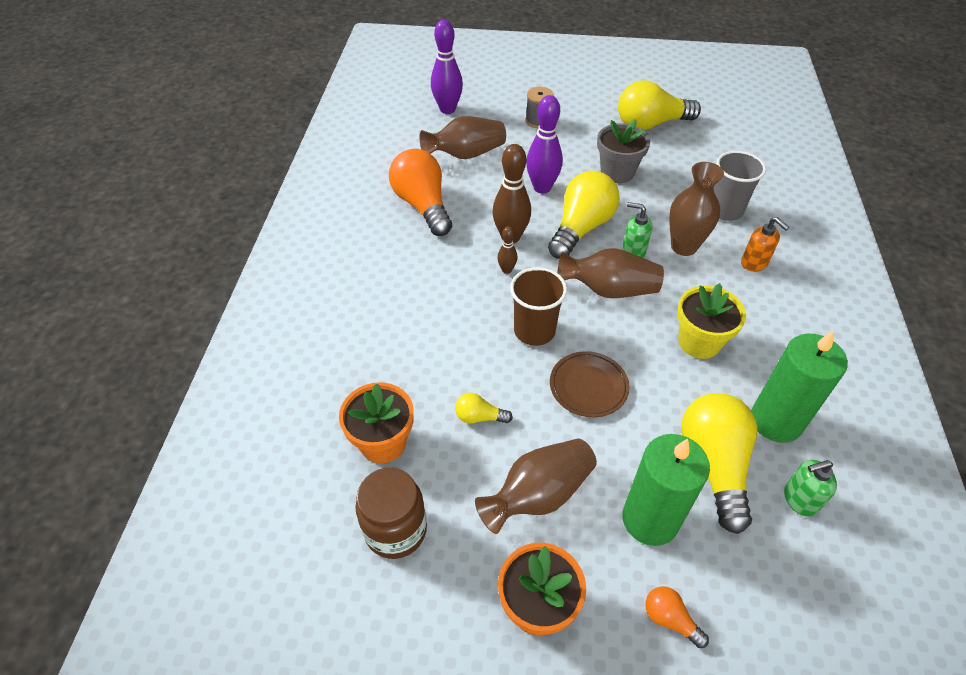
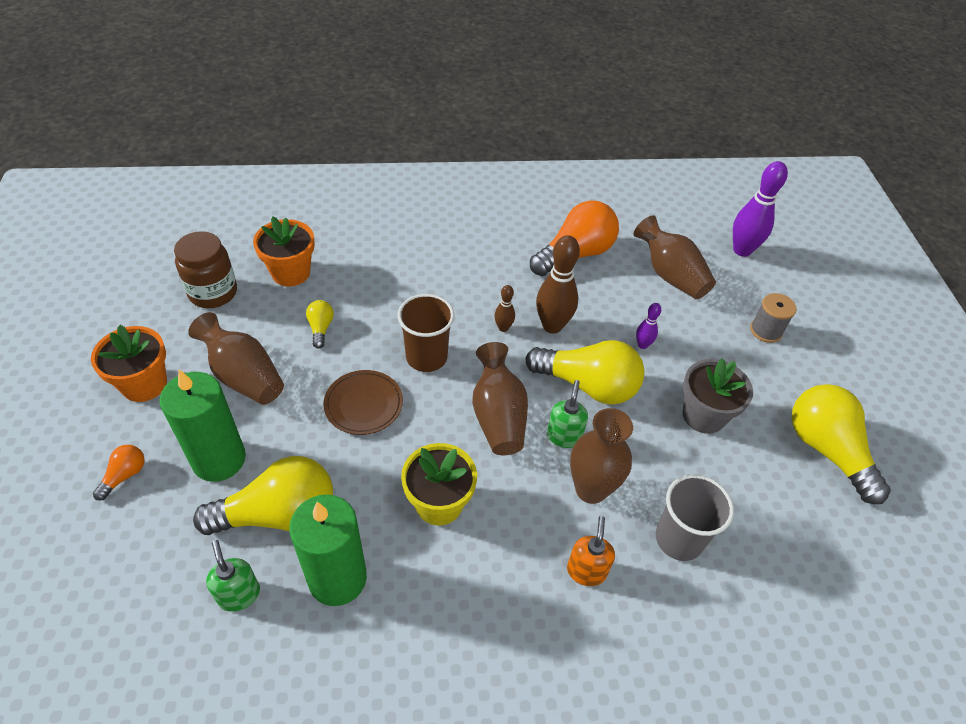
camera: 75 degrees right, 0 degrees up
purple bowling pin [526,95,563,194] -> purple bowling pin [636,303,661,349], size x0.50
orange soap dispenser [741,217,789,272] -> orange soap dispenser turned 150 degrees clockwise [567,516,615,586]

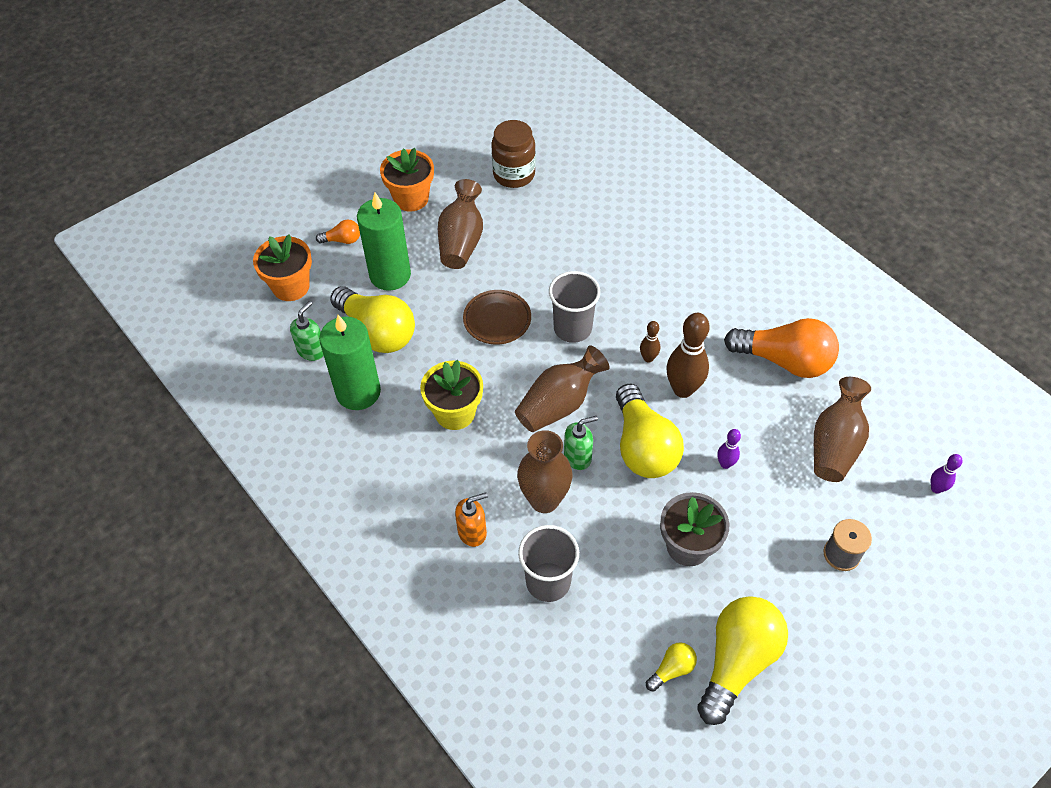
camera: 60 degrees right, 5 degrees up
orange flower pot [253,216,315,286] -> orange flower pot moved to [253,234,312,301]
yellow light bulb [306,300,334,349] -> yellow light bulb moved to [646,642,697,692]
brown cup [398,294,454,372] -> grey cup [549,271,600,343]
purple bowling pin [733,161,788,257] -> purple bowling pin [931,454,963,494], size x0.50

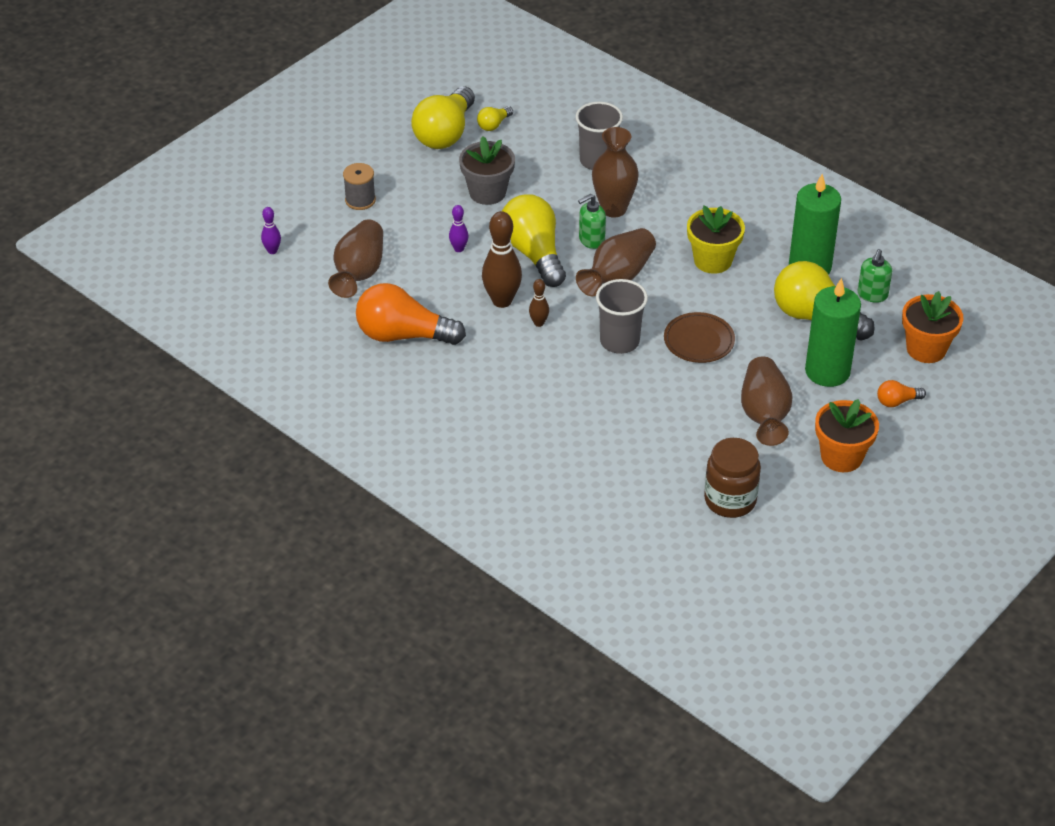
camera: 170 degrees right, 10 degrees down
orange soap dispenser [455,493,488,547] -> none

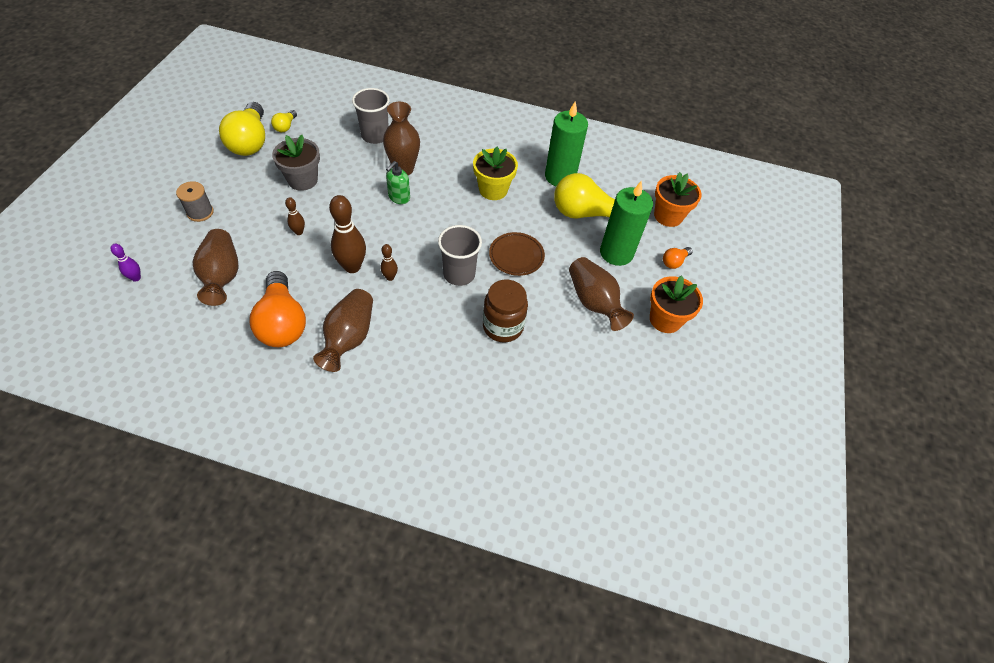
camera: 30 degrees left, 10 degrees up
orange light bulb [356,283,466,345] -> orange light bulb turned 90 degrees counterclockwise [249,271,306,347]
purple bowling pin [449,205,469,252] -> brown bowling pin [285,197,305,235]
yellow light bulb [502,194,566,287] -> none
brown vase [576,228,656,296] -> brown vase moved to [313,289,373,372]
brown jar [704,438,761,518] -> brown jar moved to [483,280,528,342]
green soap dispenser [857,249,892,303] -> none

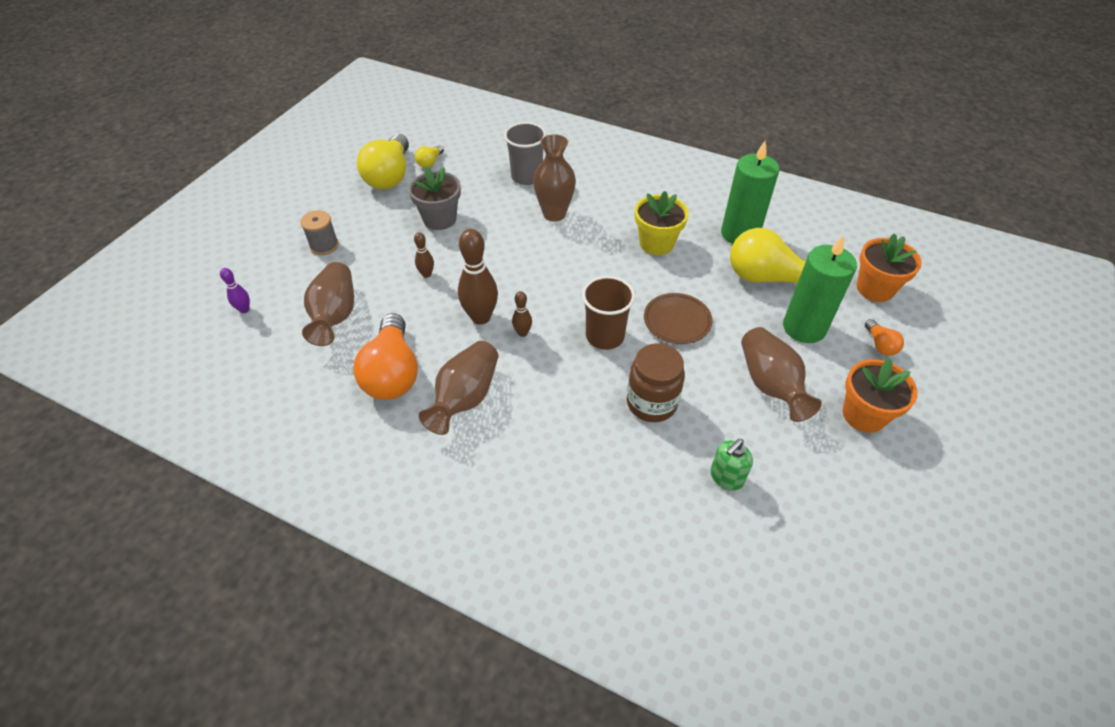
camera: 15 degrees right, 5 degrees down
green soap dispenser [386,161,410,204] -> green soap dispenser moved to [710,439,753,491]
grey cup [438,225,482,286] -> brown cup [582,276,635,350]
orange light bulb [663,247,692,269] -> orange light bulb turned 75 degrees counterclockwise [865,319,904,356]

